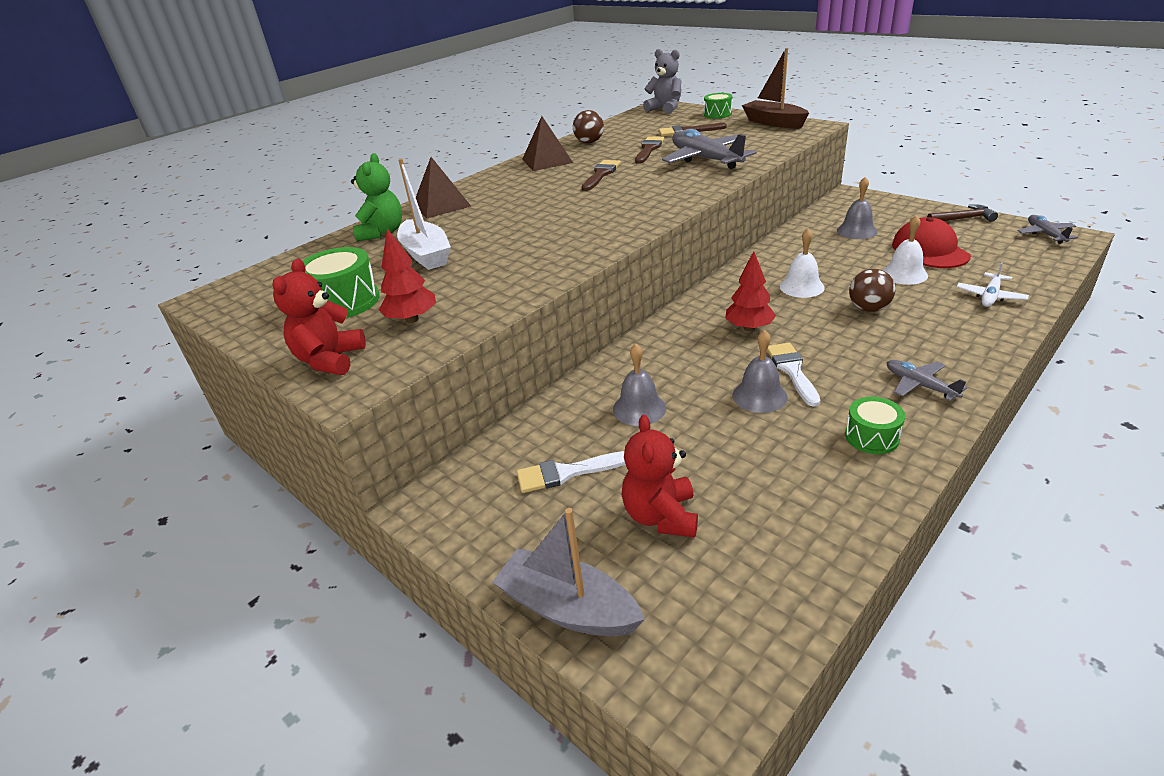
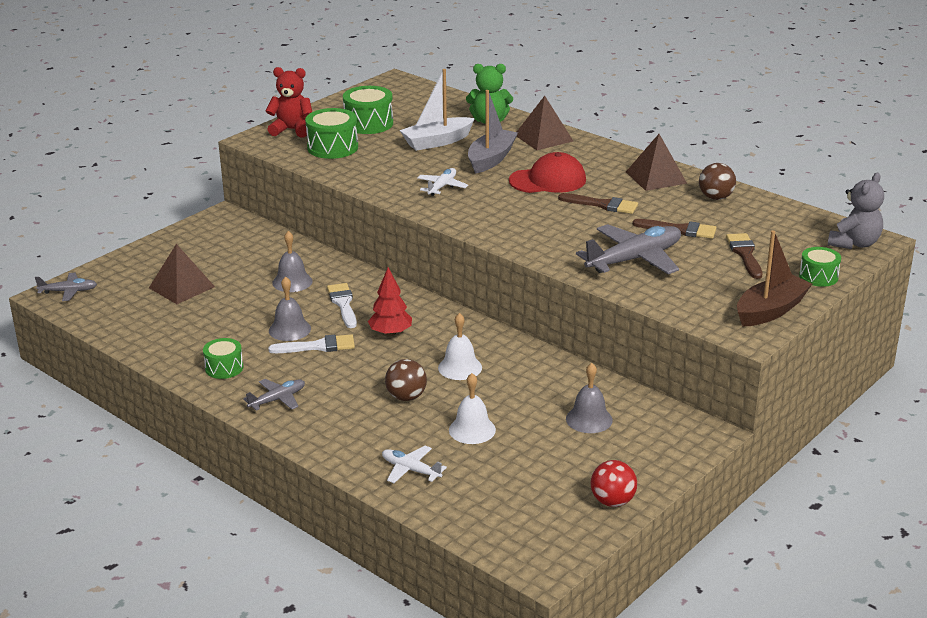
camera: 85 degrees right, 5 degrees down
red tree [379,229,436,323] -> green drum [305,108,358,159]
grey boat [492,508,645,636] -> grey boat moved to [468,90,518,174]
white brush [517,451,626,493] -> white brush moved to [327,283,357,328]
red teddy bear [622,415,698,537] -> brown pyramid [149,244,215,304]
red cap [892,217,971,268] -> red cap moved to [509,152,586,193]
brown hammer [927,204,998,222] -> red ball [591,460,637,507]
grey plane [1018,215,1078,244] -> grey plane moved to [35,273,97,301]
none -> white plane [417,168,468,196]

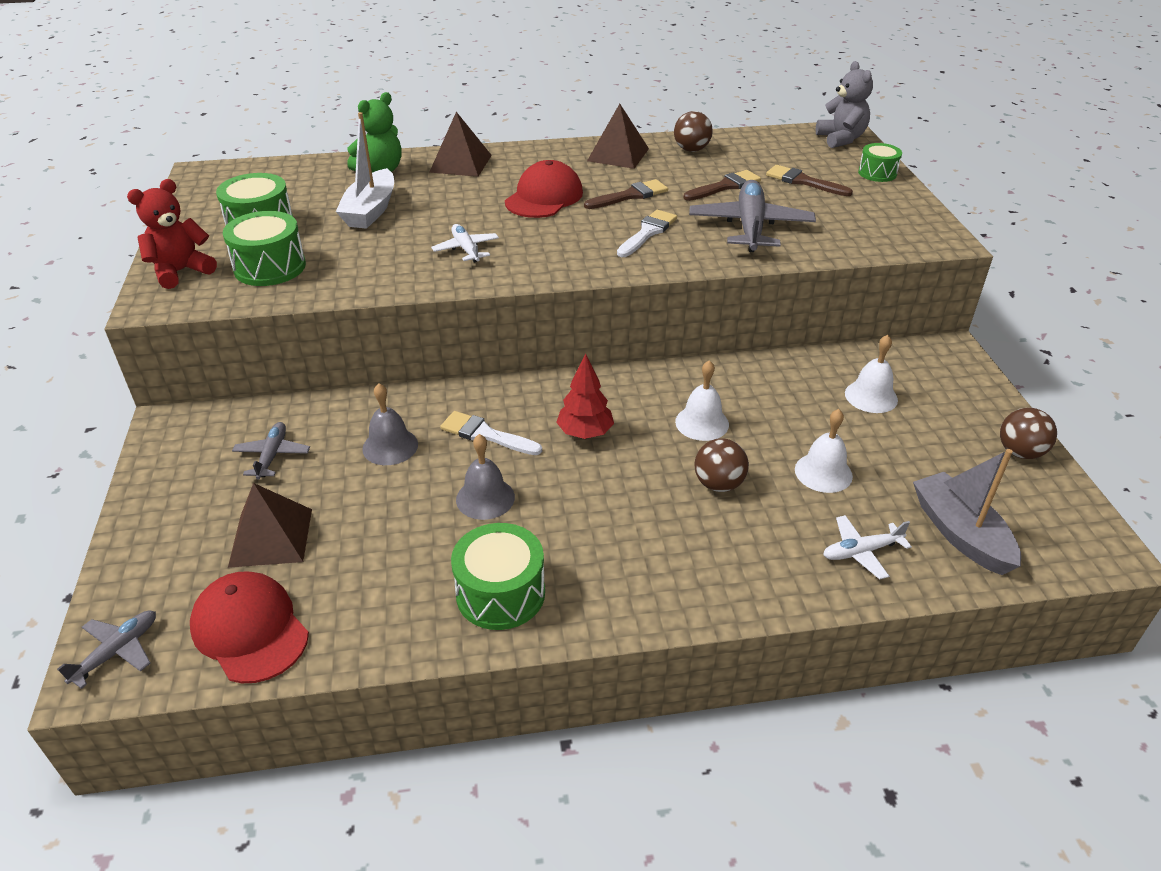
camera: 50 degrees left, 10 degrees up
green drum [203,338,243,379] -> green drum [451,523,545,630], size x1.59
grey plane [243,379,305,411] -> grey plane moved to [232,422,310,480]
white brush [268,334,355,353] -> white brush moved to [617,210,677,257]
grey boat [468,90,518,174] -> grey boat moved to [913,449,1021,575]
grey bell [566,363,613,433] -> white bell [845,335,898,413]
red ball [591,460,637,507] -> brown ball [1000,408,1057,459]
brown boat [737,231,812,327] -> none
none -> red cap [190,571,309,683]

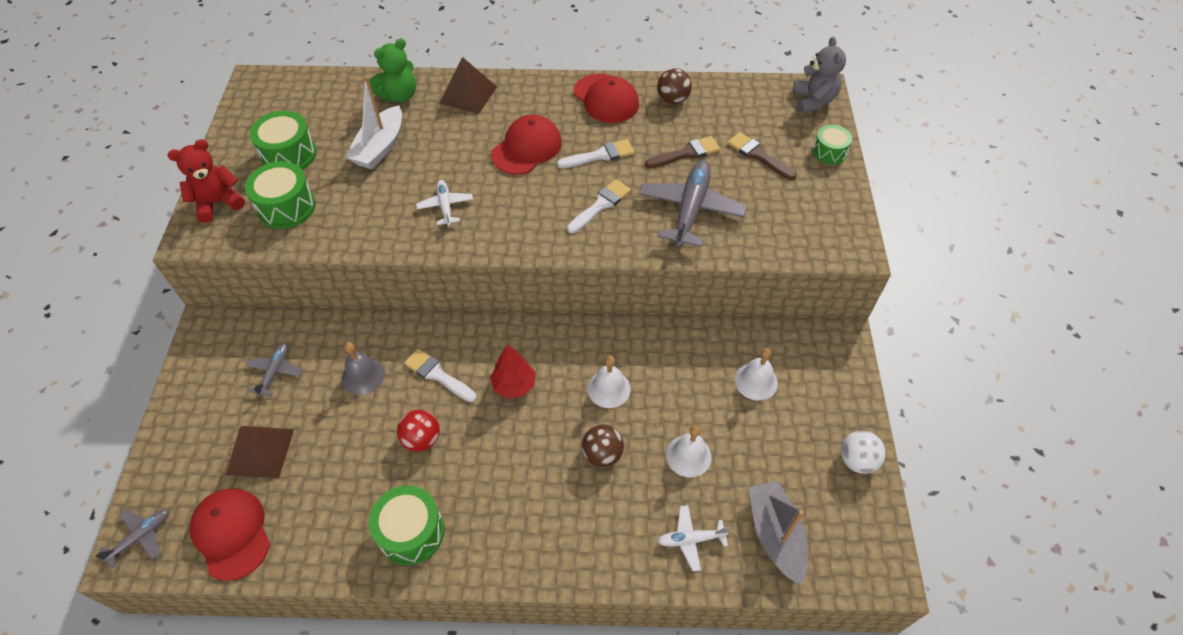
camera: 10 degrees right, 15 degrees up
grey bell [456,434,515,520] -> red ball [397,410,440,452]
brown brush [584,179,668,209] -> white brush [557,139,635,168]
brown pyramid [587,104,649,169] -> red cap [574,74,639,123]
brown ball [1000,408,1057,459] -> white ball [841,431,886,474]

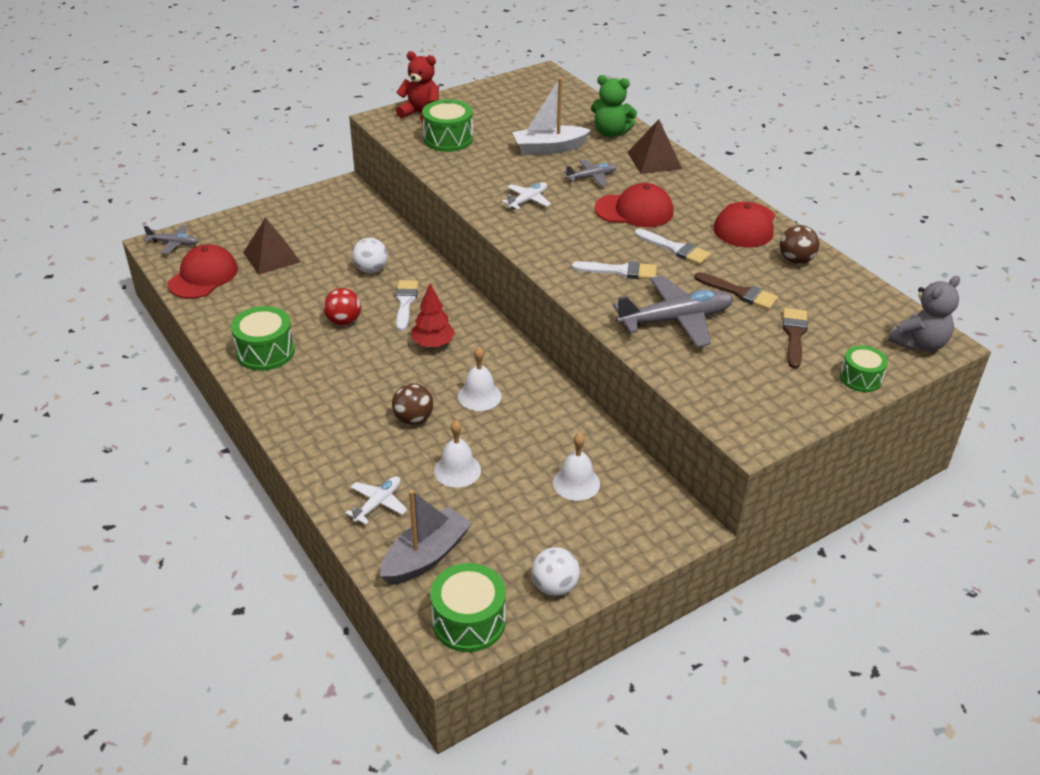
camera: 55 degrees right, 15 degrees down
grey plane [245,343,303,397] -> grey plane moved to [564,160,617,186]
green drum [249,111,317,170] -> green drum moved to [430,563,506,652]
grey bell [342,342,385,395] -> white ball [352,238,388,273]
white plane [657,505,730,571] -> white plane turned 75 degrees clockwise [345,476,407,525]

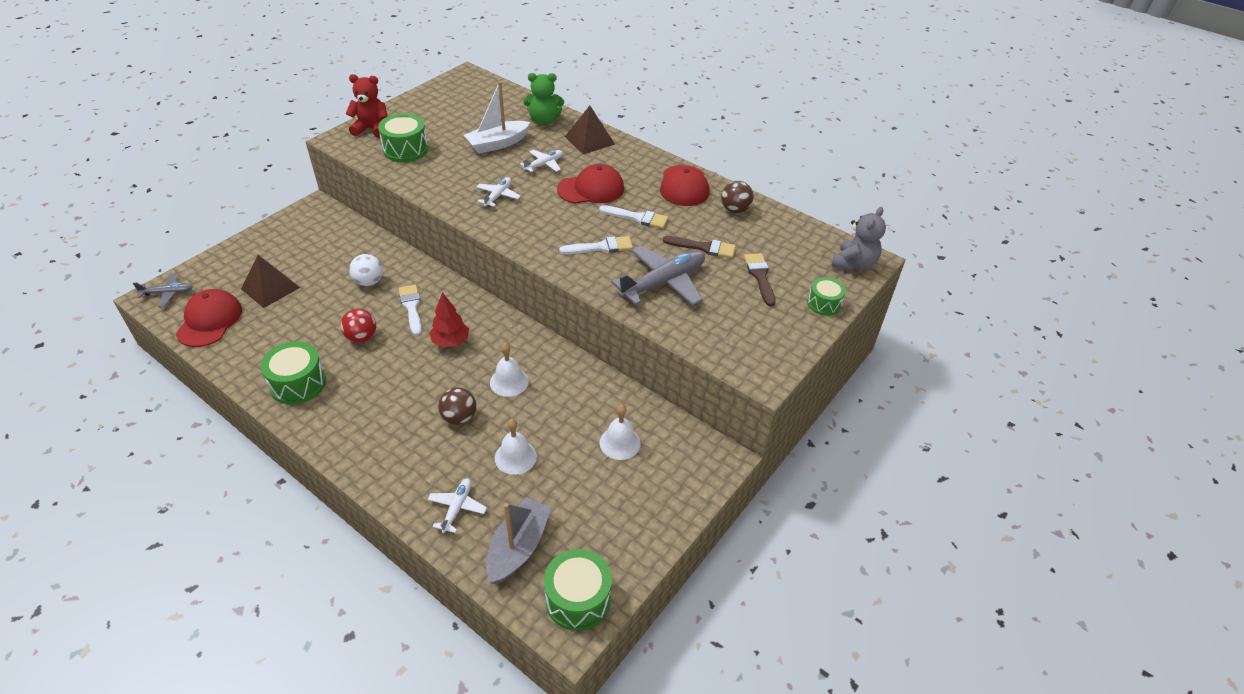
camera: 20 degrees left, 5 degrees up
white ball [531,547,580,596] -> none
grey plane [564,160,617,186] -> white plane [520,149,563,172]

